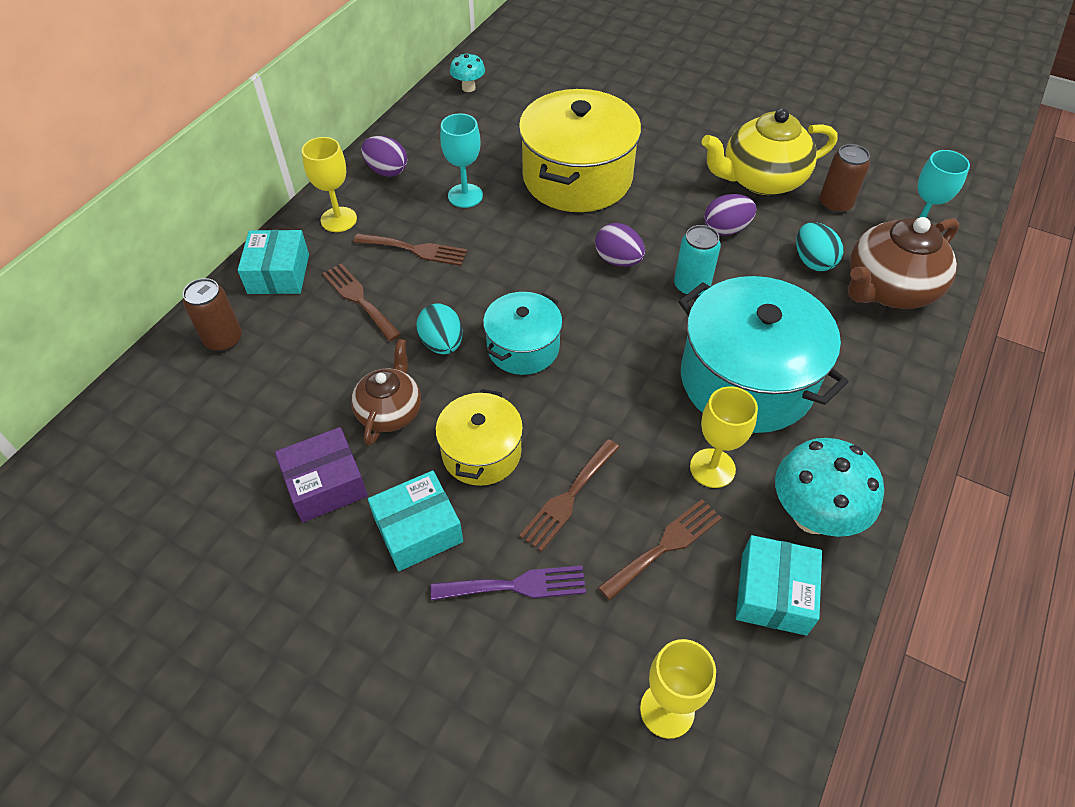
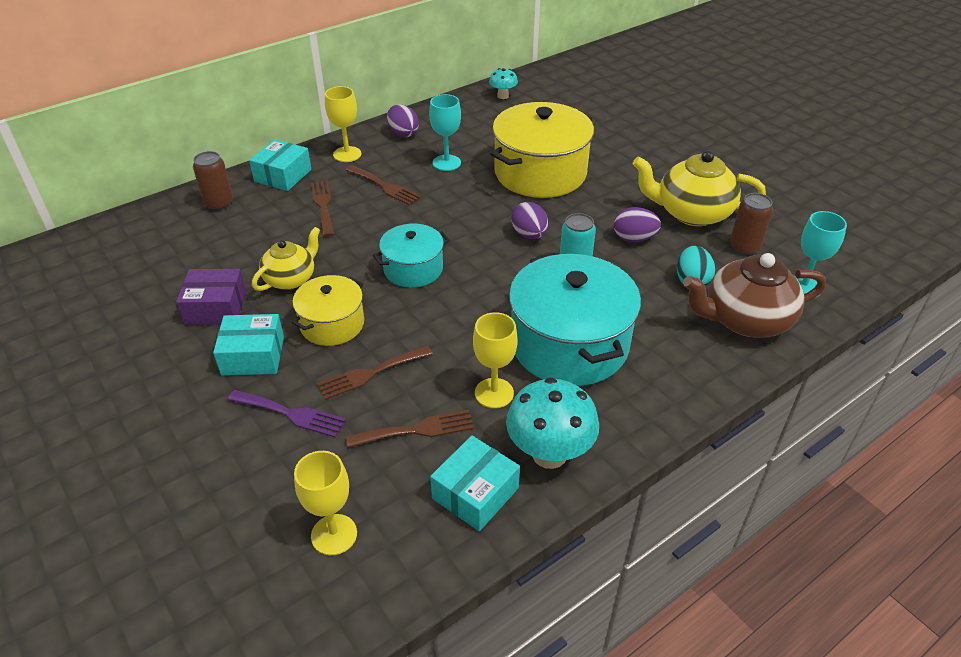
camera: 25 degrees right, 10 degrees down
brown teapot [351,339,421,446] -> yellow teapot [252,227,320,291]
turquoise egg [416,303,463,354] -> none

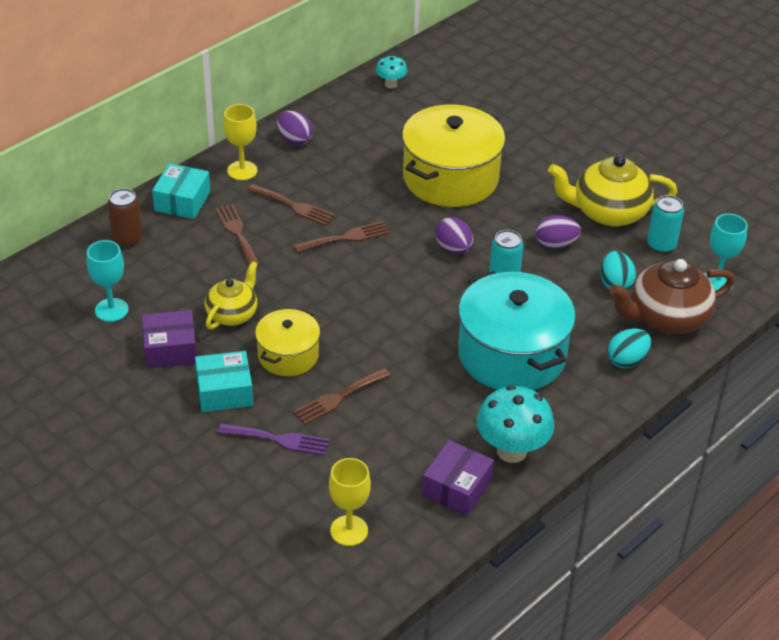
camera: 10 degrees left, 0 degrees up
brown fork [346,410,474,448] -> brown fork moved to [293,221,389,253]
turquoise pot [373,224,450,288] -> none
turquoise goblet [429,94,461,171] -> turquoise goblet moved to [87,240,129,322]
turquoise box [430,435,520,531] -> purple box [422,440,494,516]
yellow goblet [473,312,518,408] -> none
brown can [730,193,773,255] -> turquoise can [647,195,684,253]
none -> turquoise egg [607,329,651,368]

